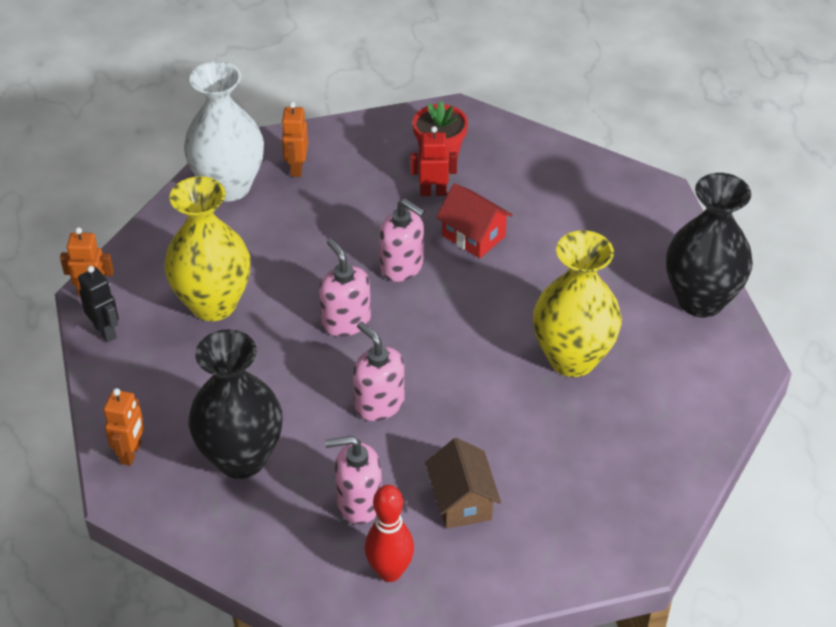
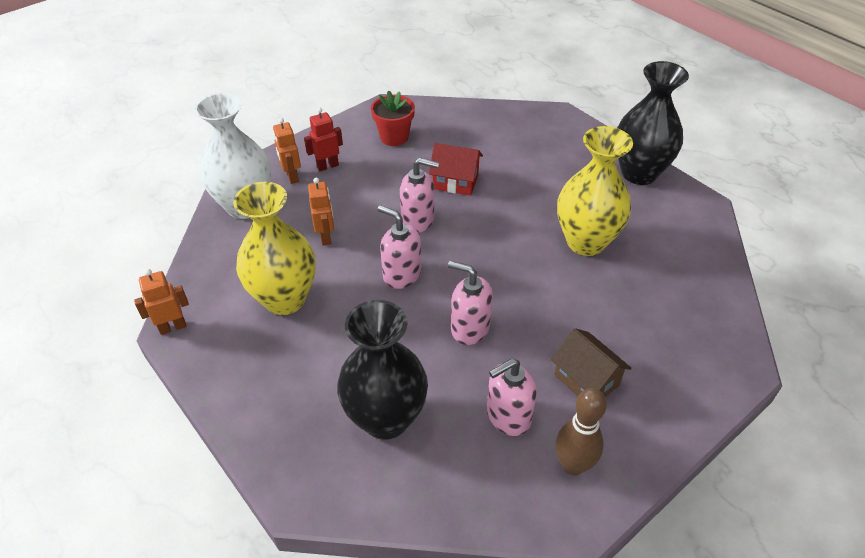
camera: 25 degrees left, 0 degrees up
black robot [78,266,119,342] -> none
orange robot [104,388,144,466] -> orange robot moved to [308,178,334,245]
red bowling pin [365,485,414,582] -> brown bowling pin [555,388,607,475]
red robot [410,126,457,196] -> red robot moved to [304,107,343,171]

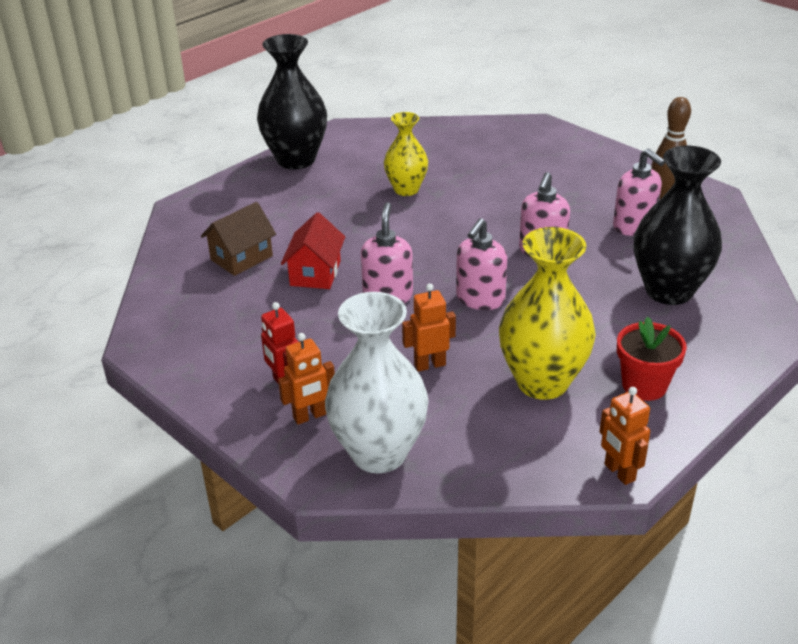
camera: 95 degrees left, 10 degrees down
red flower pot [371,90,415,146] -> red flower pot moved to [617,317,687,401]
brown house [551,328,632,397] -> brown house moved to [201,202,276,276]
yellow vase [557,126,633,256] -> yellow vase [384,112,428,196], size x0.61

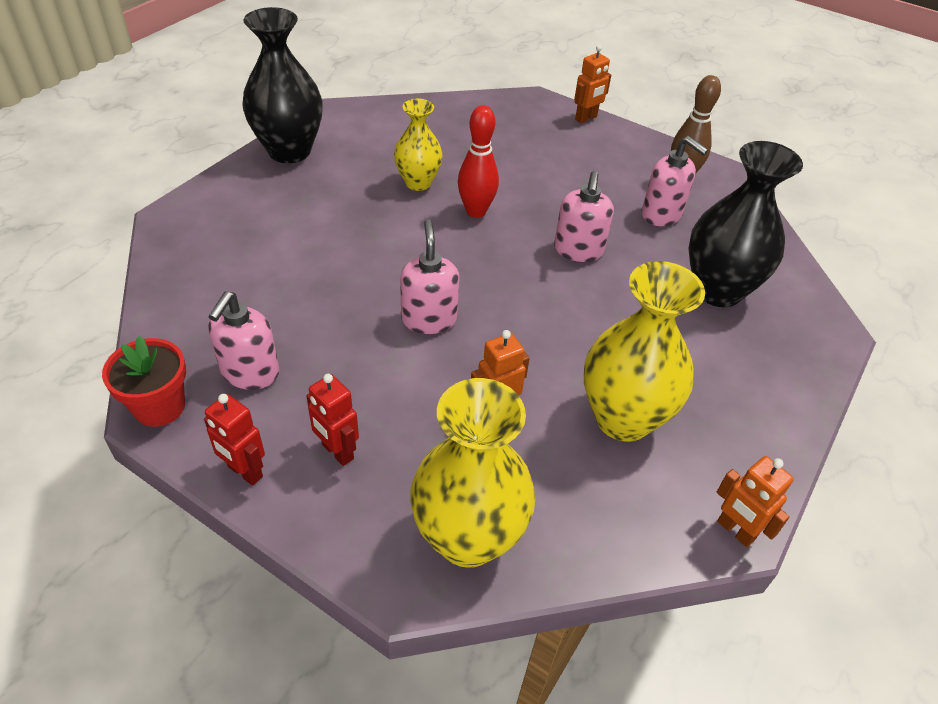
camera: 15 degrees left, 10 degrees up
brown house [201,202,276,276] -> none
orange robot [278,333,335,425] -> orange robot moved to [574,45,611,123]
red house [281,212,345,289] -> none
white vase [325,292,428,473] -> yellow vase [410,378,535,568]
pink soap dispenser [456,218,507,310] -> pink soap dispenser moved to [208,291,279,390]
red flower pot [617,317,687,401] -> red flower pot moved to [102,336,186,427]
none -> red robot [204,394,265,486]
none -> red bowling pin [458,105,499,218]

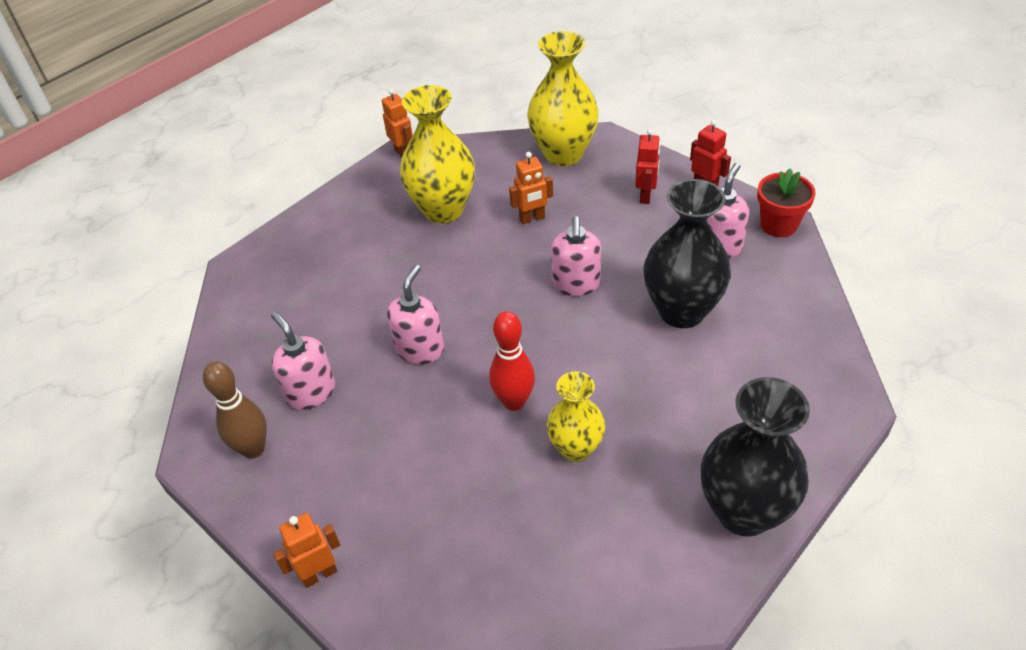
camera: 165 degrees left, 0 degrees up
red robot [306,374,359,466] -> red robot turned 45 degrees clockwise [635,129,660,204]
black vase [688,141,803,307] -> black vase moved to [643,179,731,328]

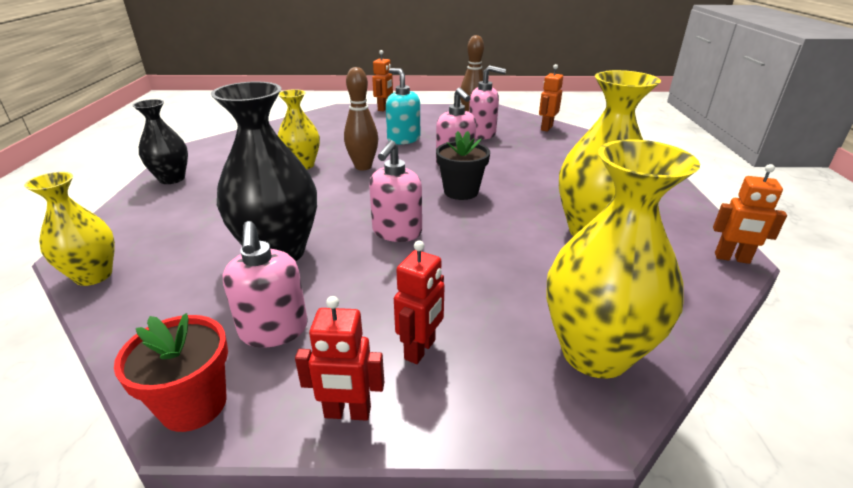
camera: 135 degrees right, 15 degrees down
red bowling pin [489,311,535,411] -> brown bowling pin [344,67,378,170]
orange robot [509,152,553,224] -> orange robot moved to [539,64,563,132]
pink soap dispenser [551,216,601,296] -> pink soap dispenser turned 120 degrees counterclockwise [369,140,422,242]
red robot [635,129,660,204] -> red robot turned 120 degrees counterclockwise [394,240,445,364]
black vase [701,377,810,537] -> black vase [132,99,188,184], size x0.61
none -> yellow vase [24,172,115,286]
none -> turquoise soap dispenser [386,68,420,145]
none -> black flower pot [436,131,490,200]

